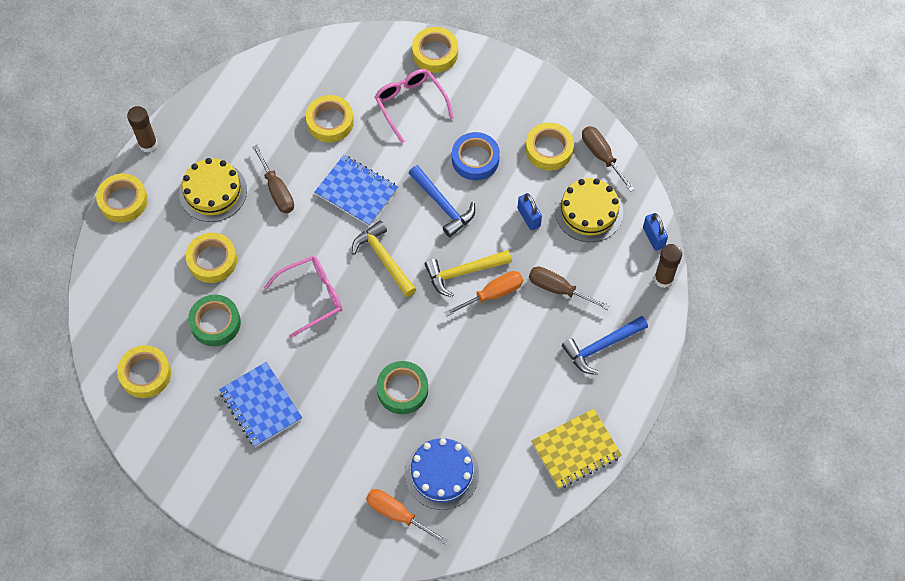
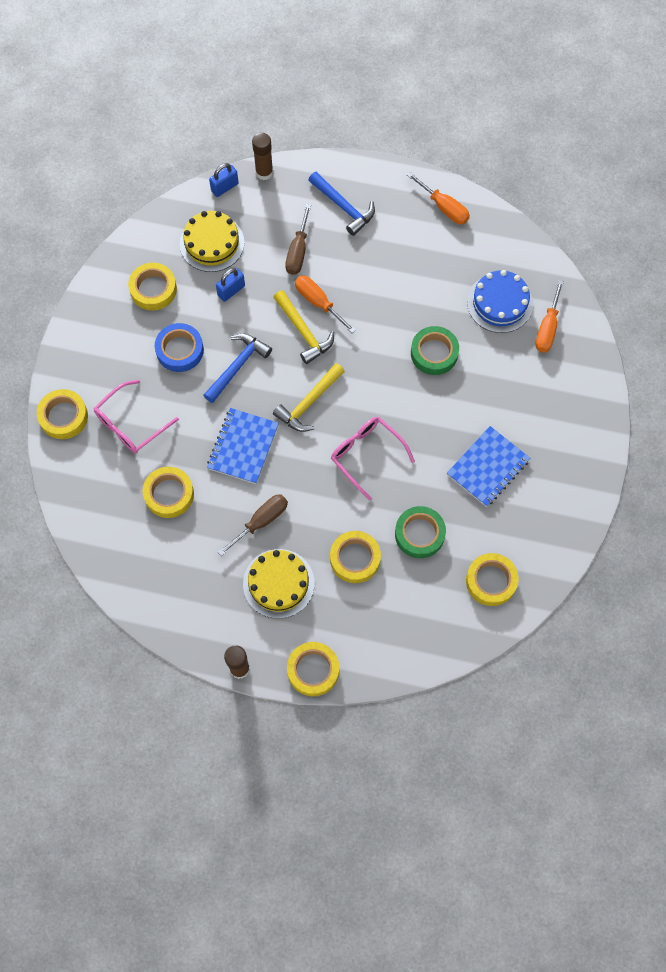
camera: 105 degrees left, 5 degrees up
yellow notebook [531,409,622,489] -> orange screwdriver [407,172,470,224]
brown screwdriver [582,126,635,192] -> none

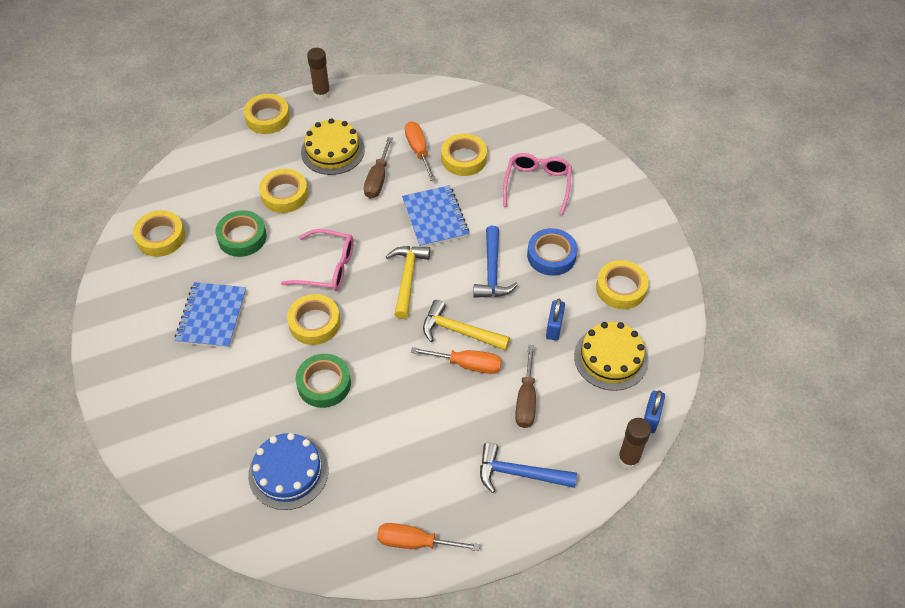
camera: 145 degrees right, 15 degrees down
yellow tape [37,389,88,439] -> yellow tape moved to [287,294,340,345]
brown screwdriver [285,204,311,275] -> brown screwdriver turned 150 degrees counterclockwise [515,345,536,428]
orange screwdriver [535,280,564,352] -> orange screwdriver moved to [405,121,436,181]

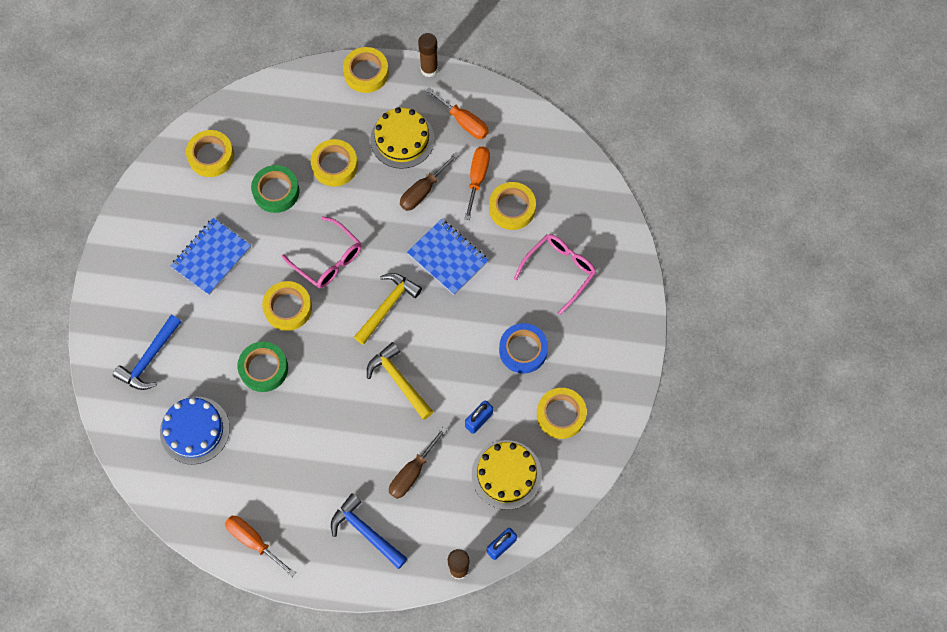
camera: 30 degrees right, 15 degrees up
blue notebook [402,185,469,247] -> blue notebook turned 60 degrees counterclockwise [407,219,489,295]
orange screwdriver [411,347,502,374] -> orange screwdriver moved to [426,87,489,139]
blue hammer [473,226,518,298] -> blue hammer moved to [113,315,181,390]

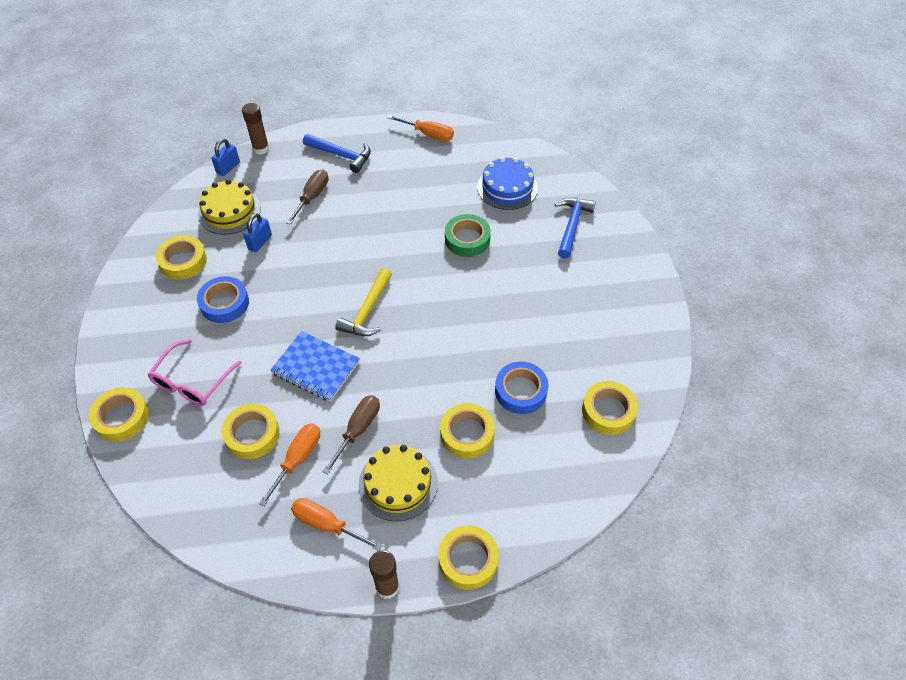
camera: 165 degrees right, 15 degrees down
blue notebook [171,218,251,295] -> none
green tape [251,165,299,213] -> blue tape [495,362,548,414]
yellow tape [262,281,312,331] -> yellow tape moved to [89,387,149,442]
pink glasses [282,216,361,288] -> none
yellow hammer [367,342,433,420] -> none
orange screwdriver [465,147,490,220] -> orange screwdriver turned 150 degrees counterclockwise [259,423,320,507]

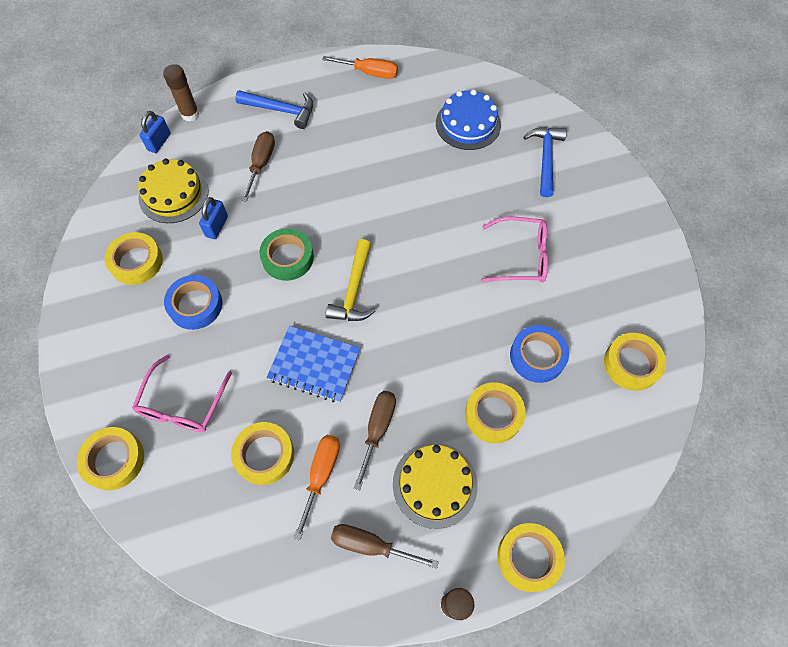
camera: 10 degrees left, 10 degrees up
orange screwdriver [291,498,383,551] -> brown screwdriver [331,524,439,569]
green tape [445,214,491,257] -> green tape moved to [259,228,314,281]
none -> pink glasses [481,217,548,282]

